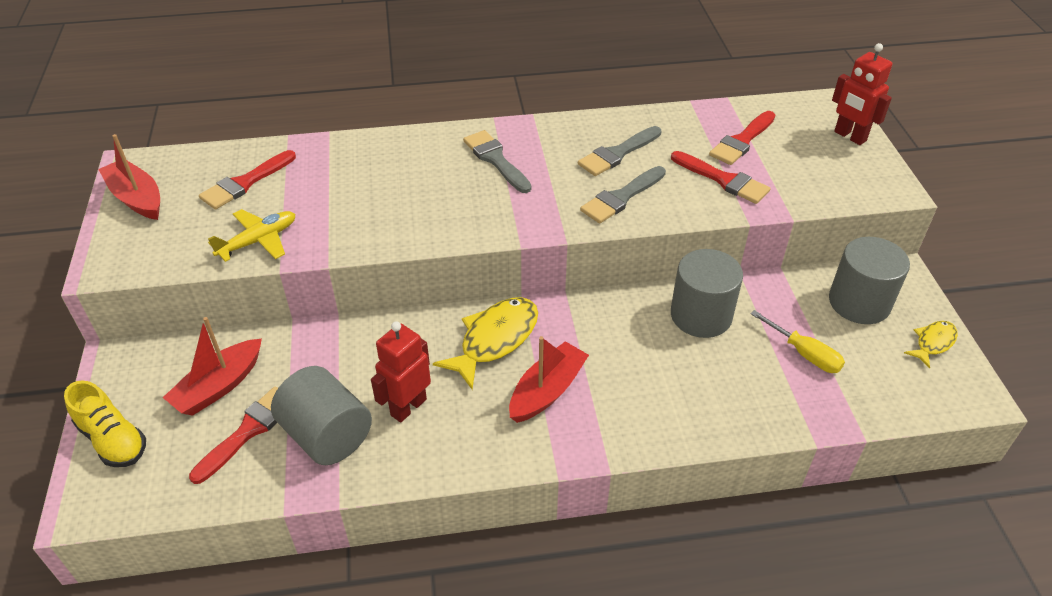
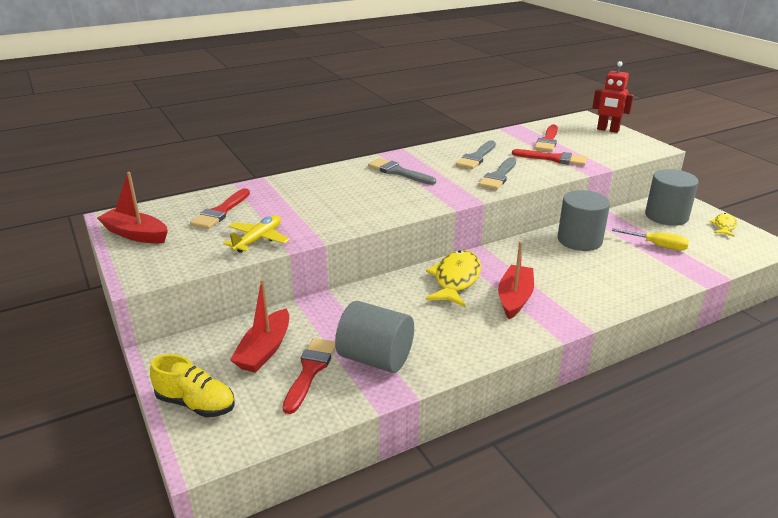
camera: 20 degrees left, 15 degrees down
red robot [371,322,431,423] -> none

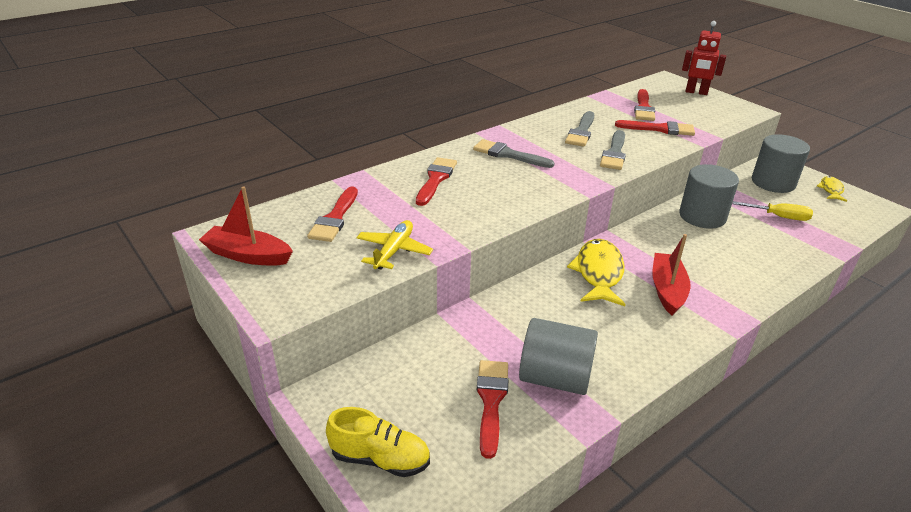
camera: 10 degrees left, 5 degrees up
red boat [230,279,289,373] -> none
none -> red brush [416,157,457,206]

